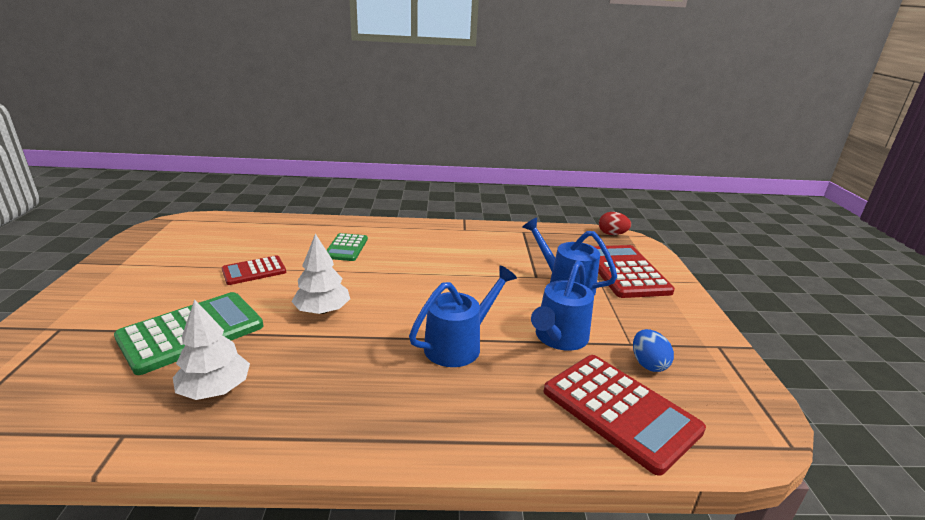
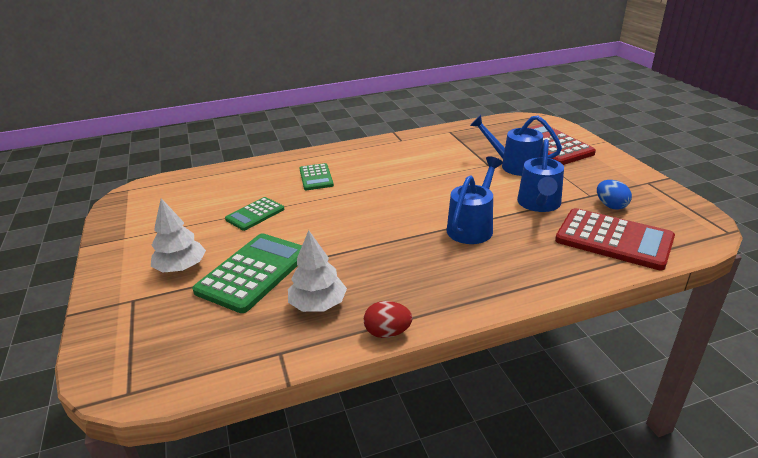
camera: 15 degrees left, 5 degrees up
red calculator [222,255,286,285] -> green calculator [225,197,284,231]
white tree [291,234,350,314] -> white tree moved to [151,198,206,273]
red egg [599,212,631,235] -> red egg moved to [364,301,413,338]

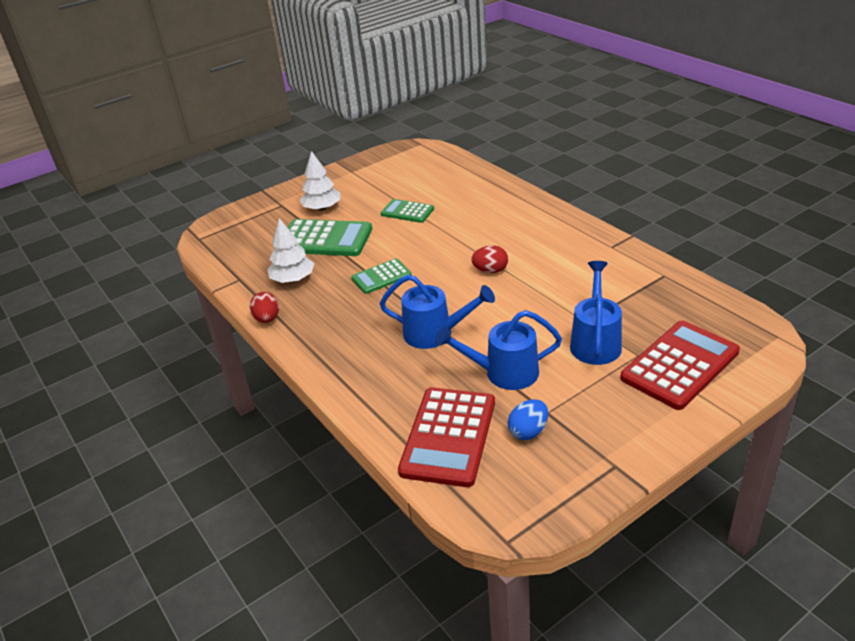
camera: 75 degrees right, 5 degrees up
green calculator [300,163,334,190] -> green calculator moved to [351,259,412,294]
none -> red egg [471,245,508,273]

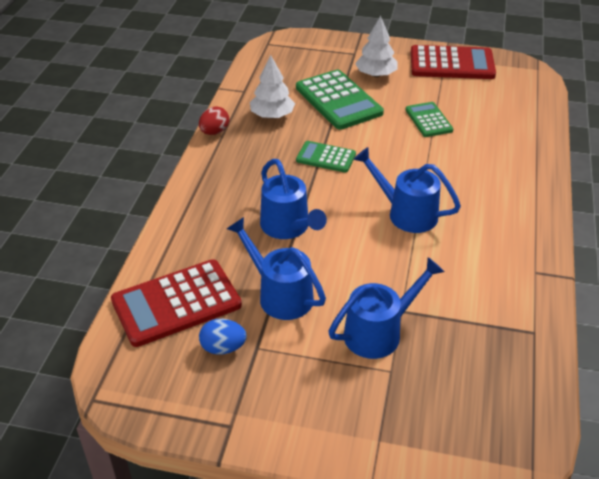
camera: 45 degrees right, 5 degrees up
red egg [471,245,508,273] -> blue watering can [354,147,461,233]
red calculator [620,320,740,410] -> red calculator moved to [411,45,496,79]

